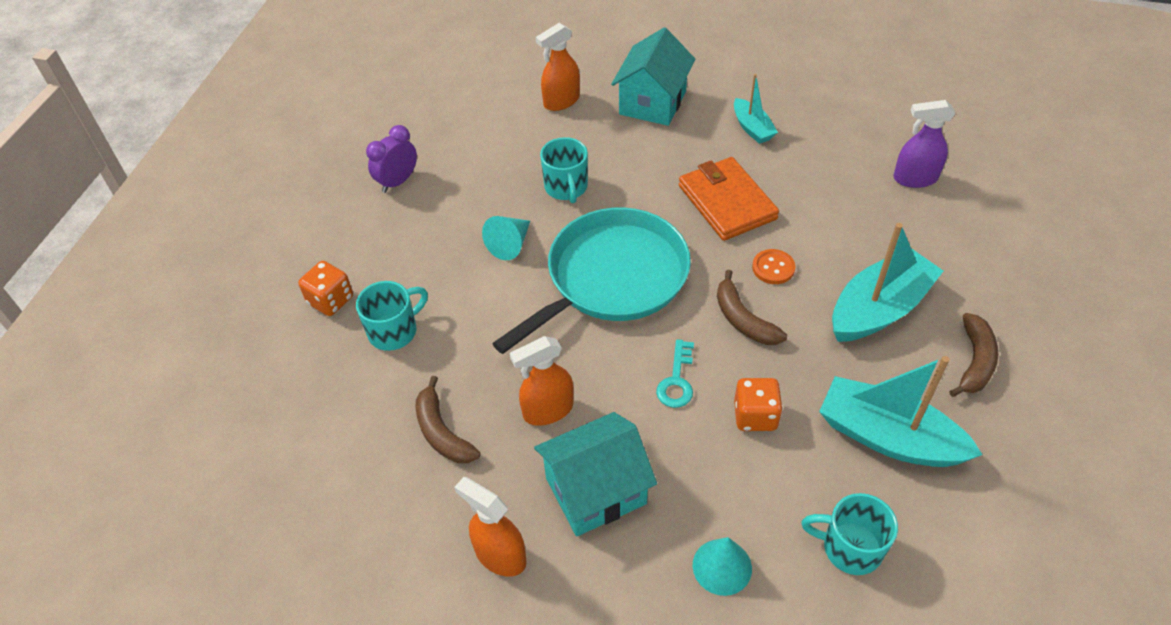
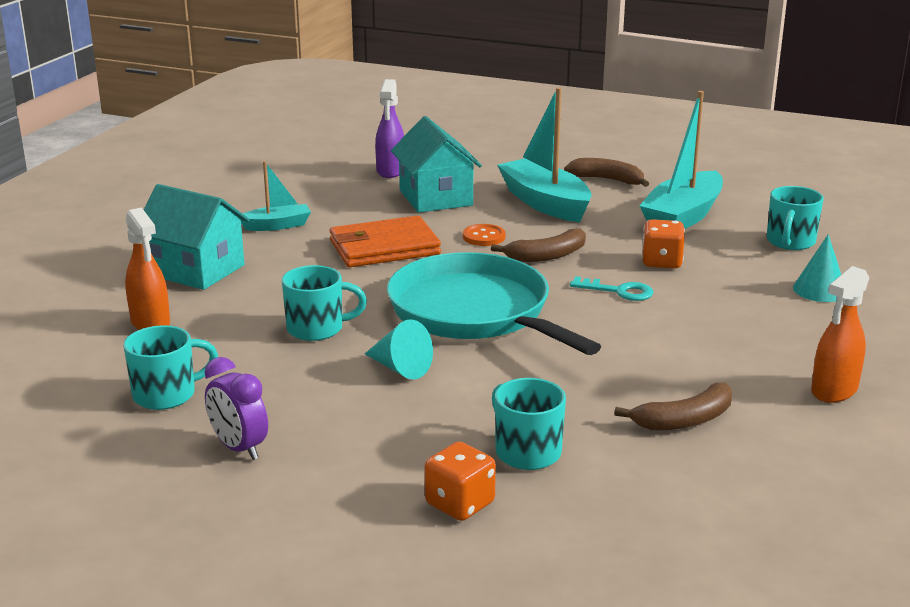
camera: 85 degrees left, 25 degrees down
orange spray bottle [510,336,574,426] -> none
turquoise house [534,412,657,536] -> turquoise house moved to [391,116,482,213]
none -> turquoise mug [123,325,218,410]

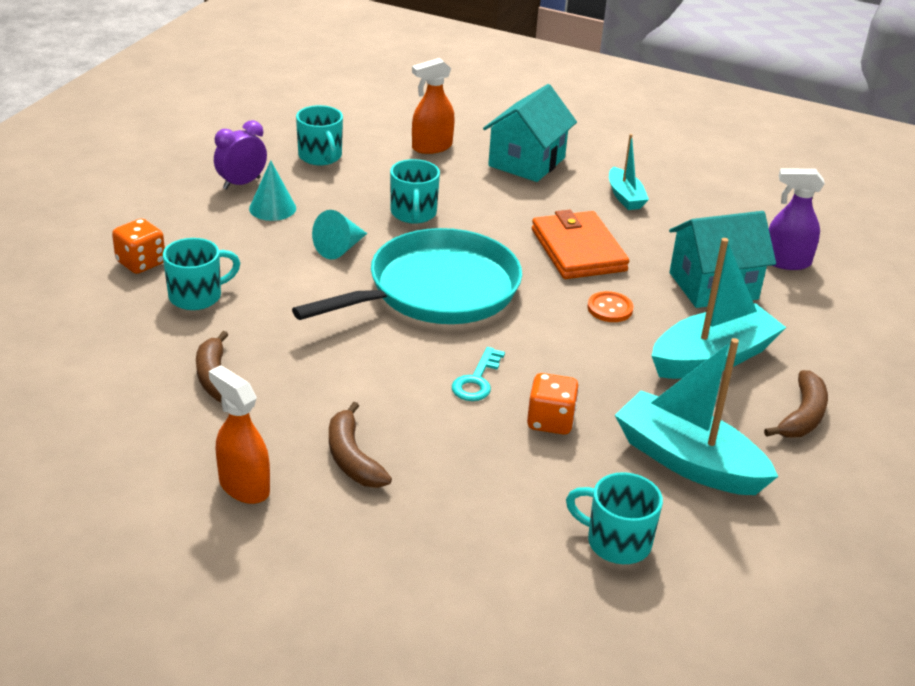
camera: 90 degrees right, 10 degrees up
brown banana [491,228,586,262] -> brown banana moved to [329,402,392,488]
turquoise cone [793,234,841,302] -> turquoise cone moved to [249,160,296,221]

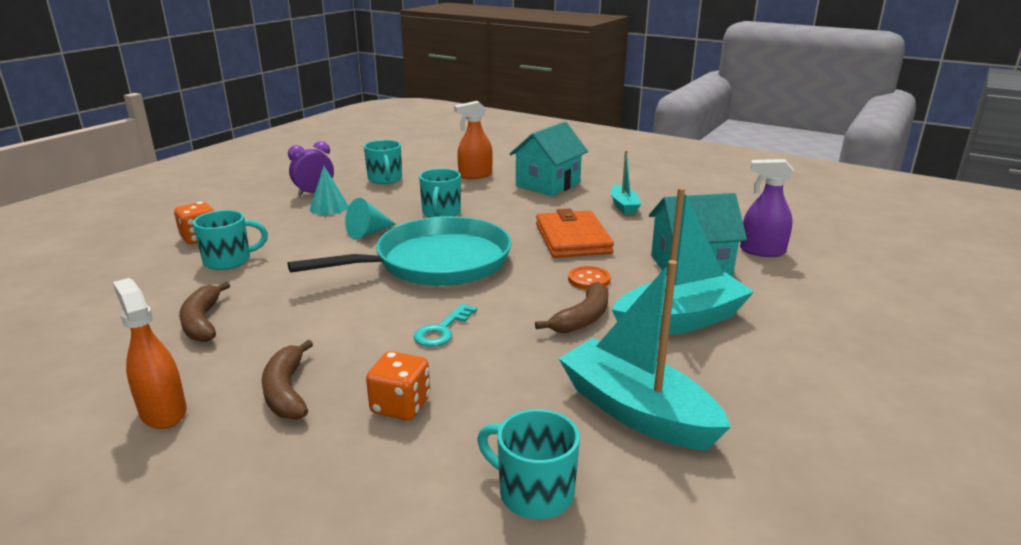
camera: 10 degrees right, 10 degrees down
orange dice [527,373,579,435] -> orange dice moved to [366,351,430,420]
brown banana [764,370,828,438] -> brown banana moved to [535,282,609,333]

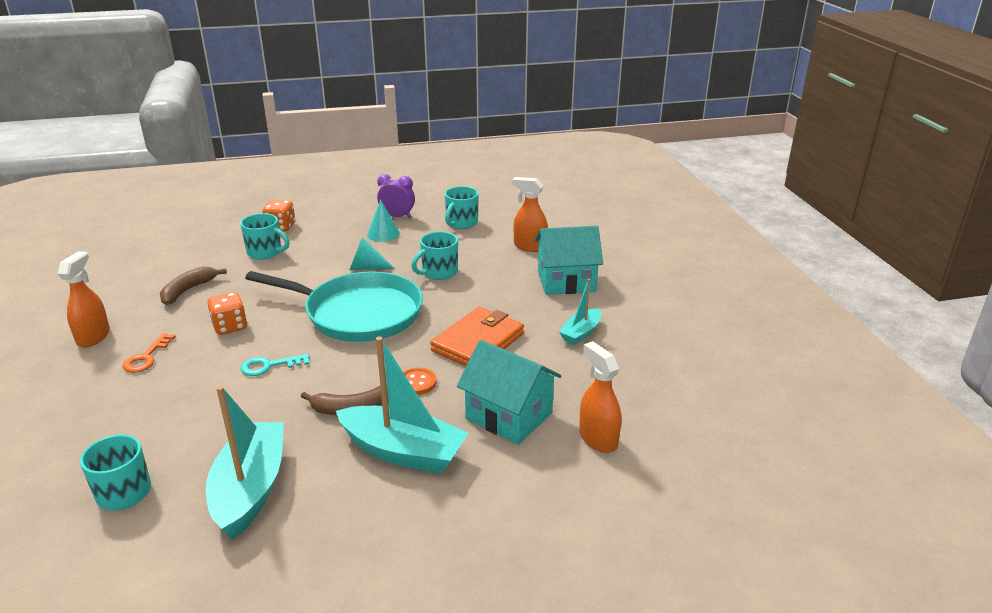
camera: 45 degrees right, 5 degrees up
brown banana [262,340,313,420] -> orange key [122,333,175,373]
orange dice [366,351,430,420] -> orange dice moved to [207,292,247,335]
purple spray bottle [740,159,794,257] -> orange spray bottle [579,341,621,453]

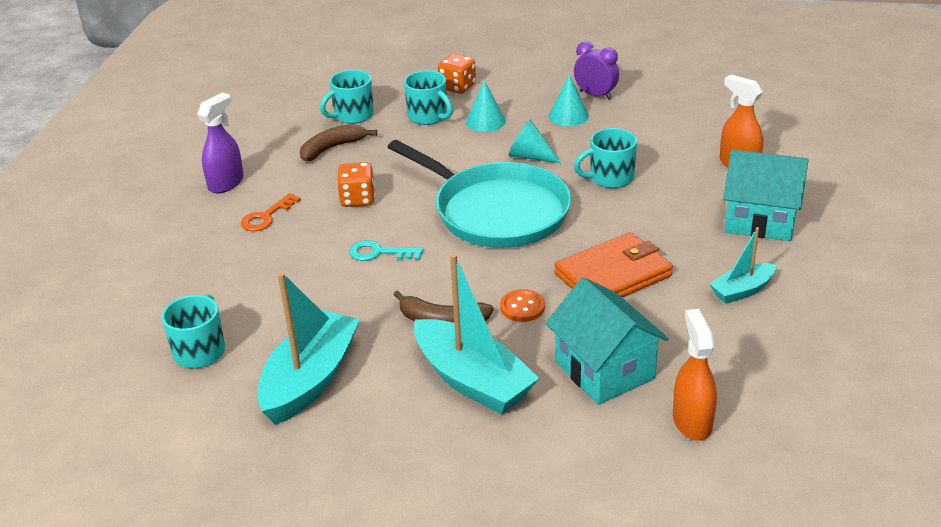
camera: 25 degrees right, 5 degrees up
orange spray bottle [58,251,110,348] -> purple spray bottle [197,93,244,193]
turquoise mug [445,186,479,229] -> turquoise mug moved to [320,70,374,124]
none -> turquoise cone [466,80,506,132]

